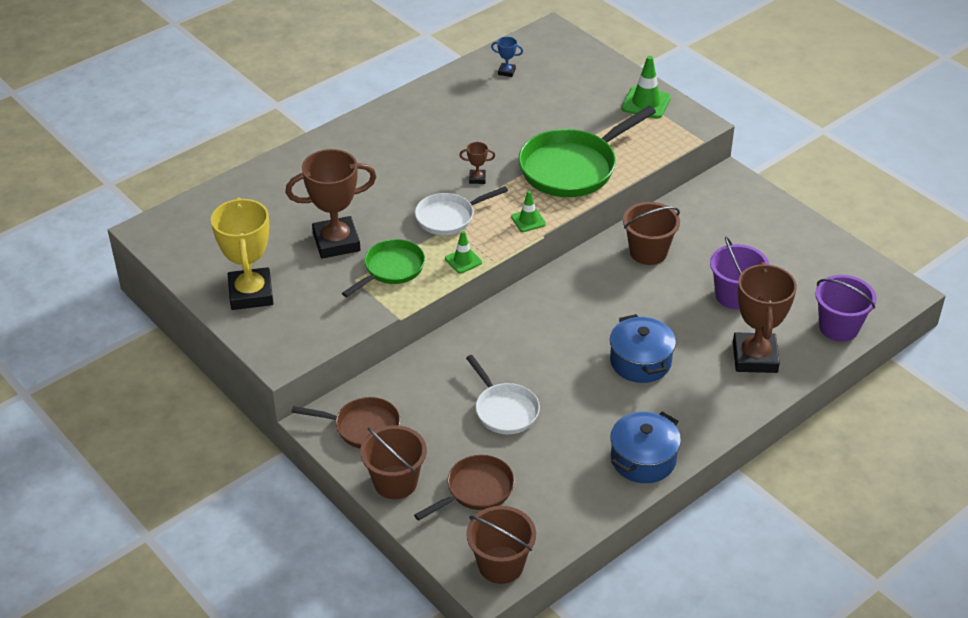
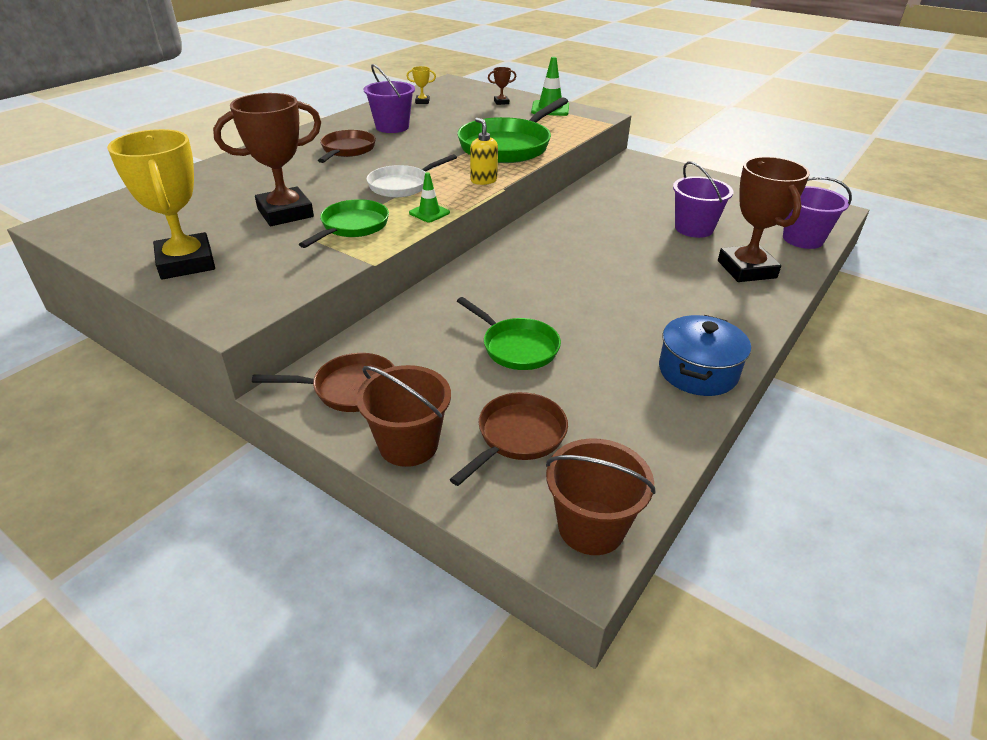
camera: 15 degrees left, 5 degrees down
brown trophy [459,142,495,184] -> brown trophy moved to [488,67,516,105]
white pan [466,355,540,434] -> green pan [457,297,561,370]
blue trophy [491,37,523,77] -> yellow trophy [406,66,436,104]
green traffic cone [511,191,546,232] -> yellow soap dispenser [470,118,498,185]
blue pot [610,314,676,383] -> none
brown bucket [623,202,680,265] -> none
none -> brown pan [318,130,376,163]
none -> purple bucket [363,64,415,133]

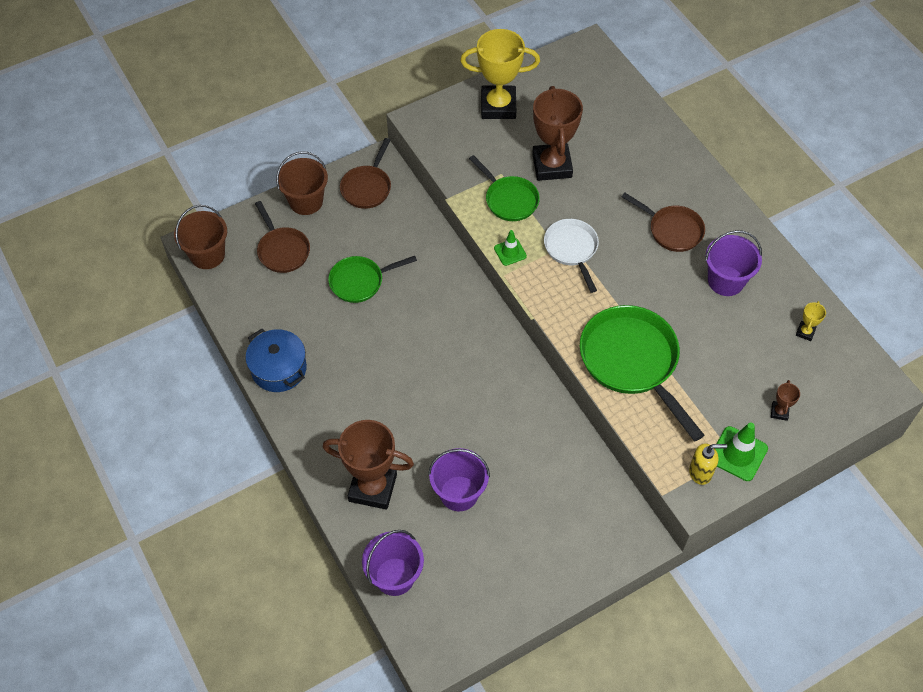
camera: 115 degrees right, 20 degrees up
yellow soap dispenser [470,118,498,185] -> yellow soap dispenser moved to [689,443,727,485]

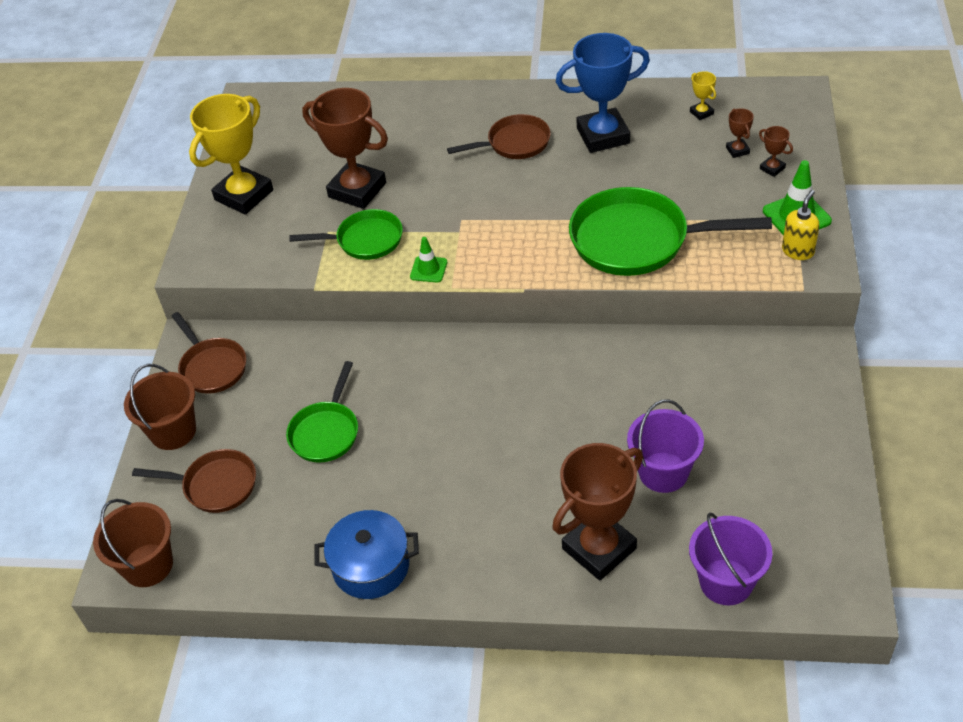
camera: 50 degrees left, 10 degrees down
white pan [544,219,599,293] -> none
purple bucket [705,230,762,296] -> blue trophy [556,33,650,153]
none -> brown trophy [726,108,754,158]

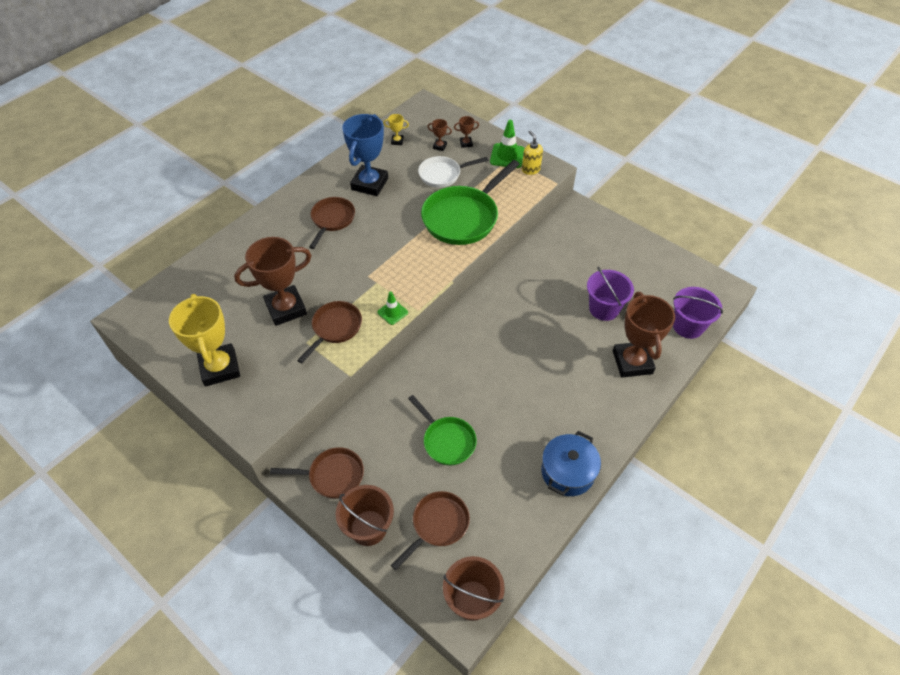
camera: 60 degrees left, 5 degrees up
green pan [289,209,403,260] -> brown pan [297,301,362,363]
none -> white pan [418,156,488,188]

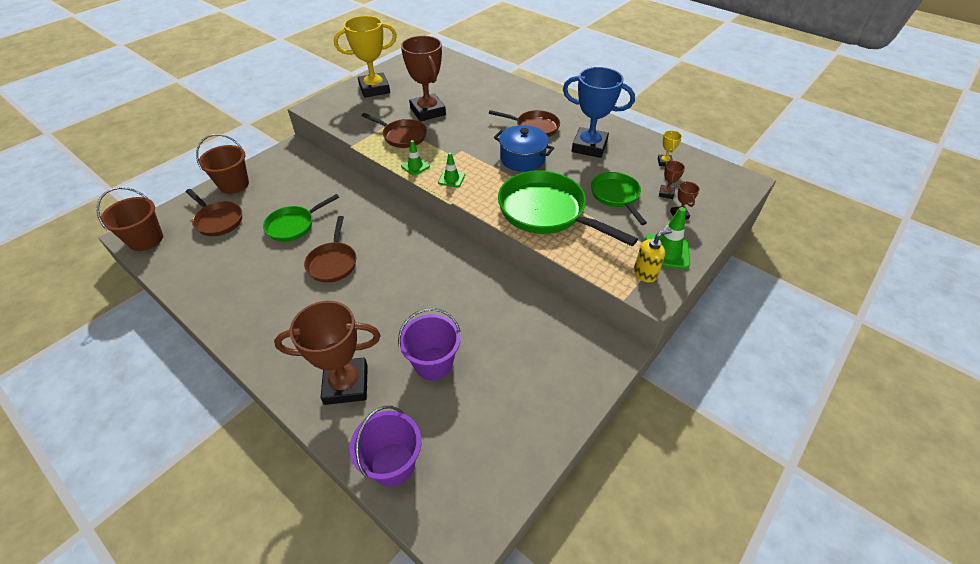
camera: 90 degrees right, 5 degrees down
brown pan [270,447,364,499] -> brown pan moved to [304,216,356,283]
white pan [418,156,488,188] -> green pan [591,172,647,225]
blue pot [541,431,601,496] -> blue pot moved to [494,125,554,172]
none -> green traffic cone [438,153,465,187]

